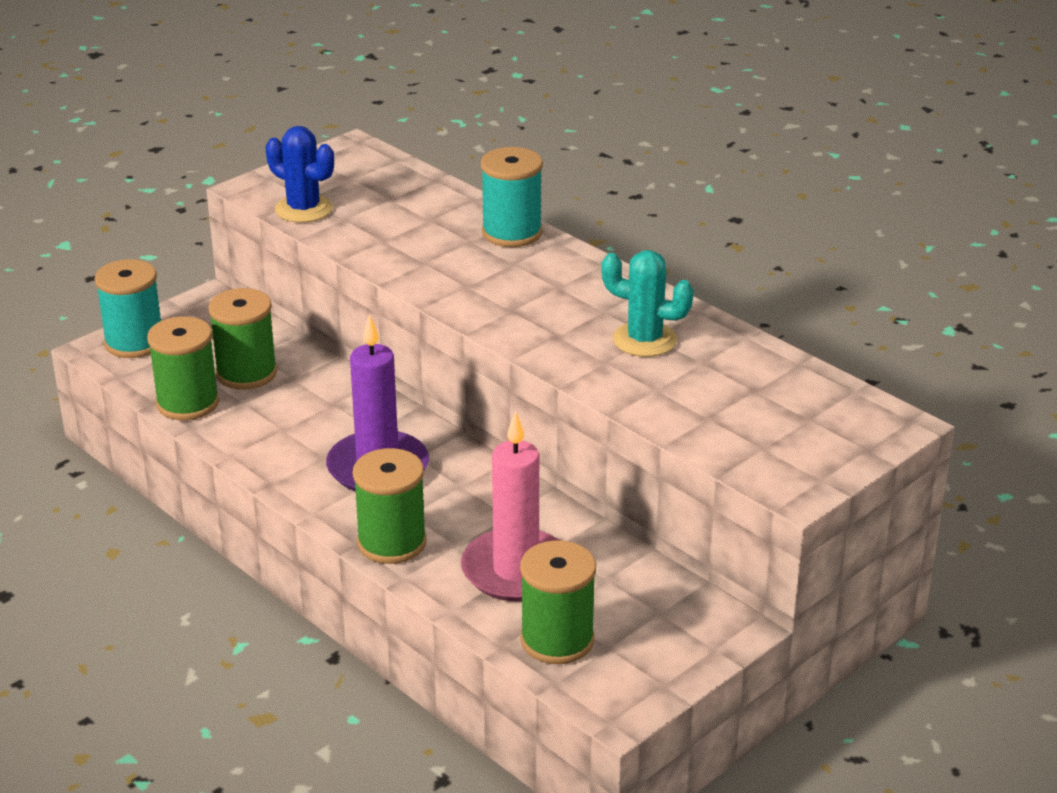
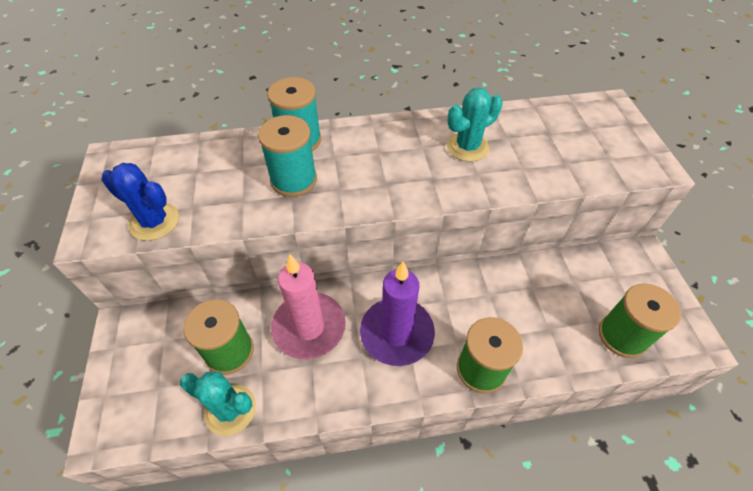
camera: 55 degrees left, 20 degrees up
turquoise spool [94,259,161,358] -> turquoise spool moved to [258,115,317,197]
green spool [147,316,219,420] -> turquoise cactus [180,372,256,436]
blue cactus [266,126,334,223] -> blue cactus turned 45 degrees clockwise [102,163,179,241]
pink candle [461,411,560,601] -> pink candle moved to [271,254,345,359]

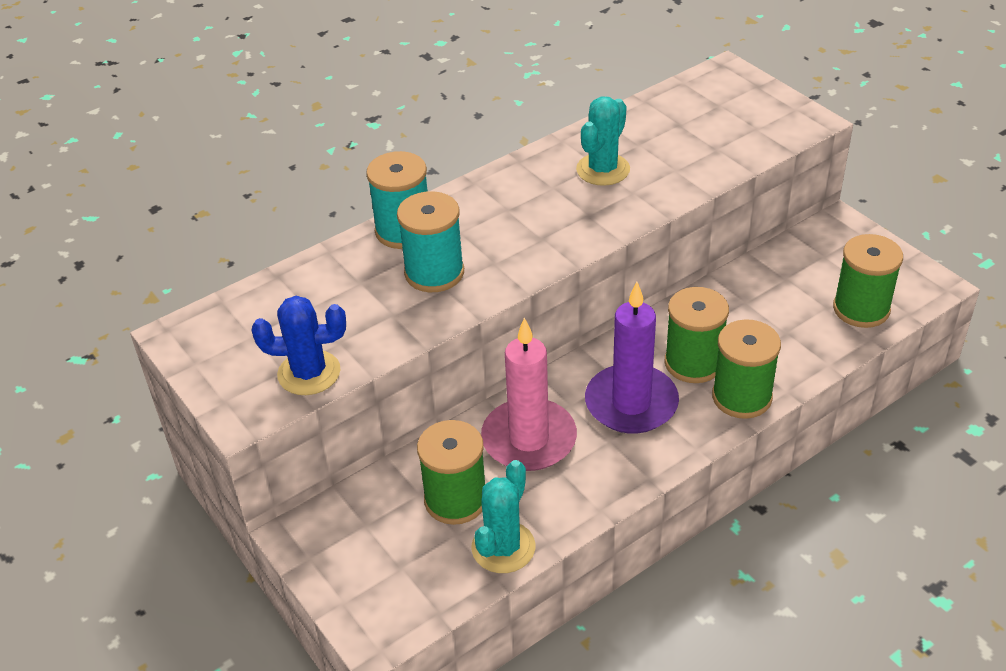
camera: 25 degrees left, 10 degrees down
turquoise cactus [180,372,256,436] -> turquoise cactus turned 60 degrees counterclockwise [471,460,535,573]
none -> green spool [665,287,729,383]

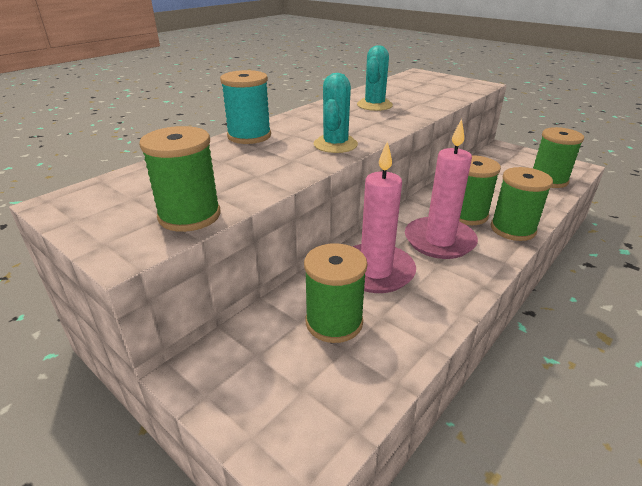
camera: 15 degrees left, 10 degrees down
blue cactus [251,296,346,395] -> green spool [139,126,221,232]
turquoise spool [397,191,464,292] -> none
turquoise cactus [471,460,535,573] -> turquoise cactus moved to [314,73,358,153]
purple candle [585,282,679,434] -> pink candle [405,119,478,259]

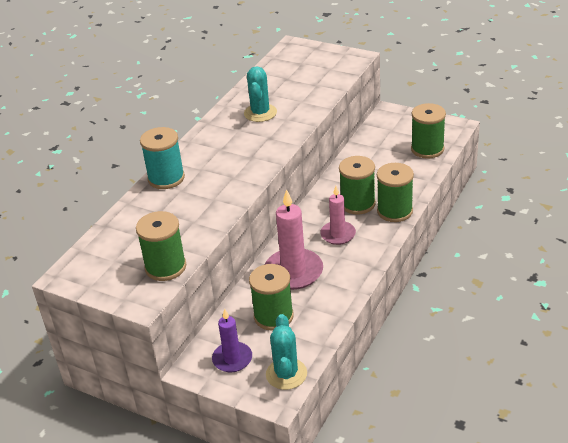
camera: 10 degrees left, 5 degrees up
turquoise cactus [314,73,358,153] -> turquoise cactus moved to [266,314,307,390]
pink candle [405,119,478,259] -> pink candle [320,186,356,245], size x0.62
none -> purple candle [212,309,252,373]

